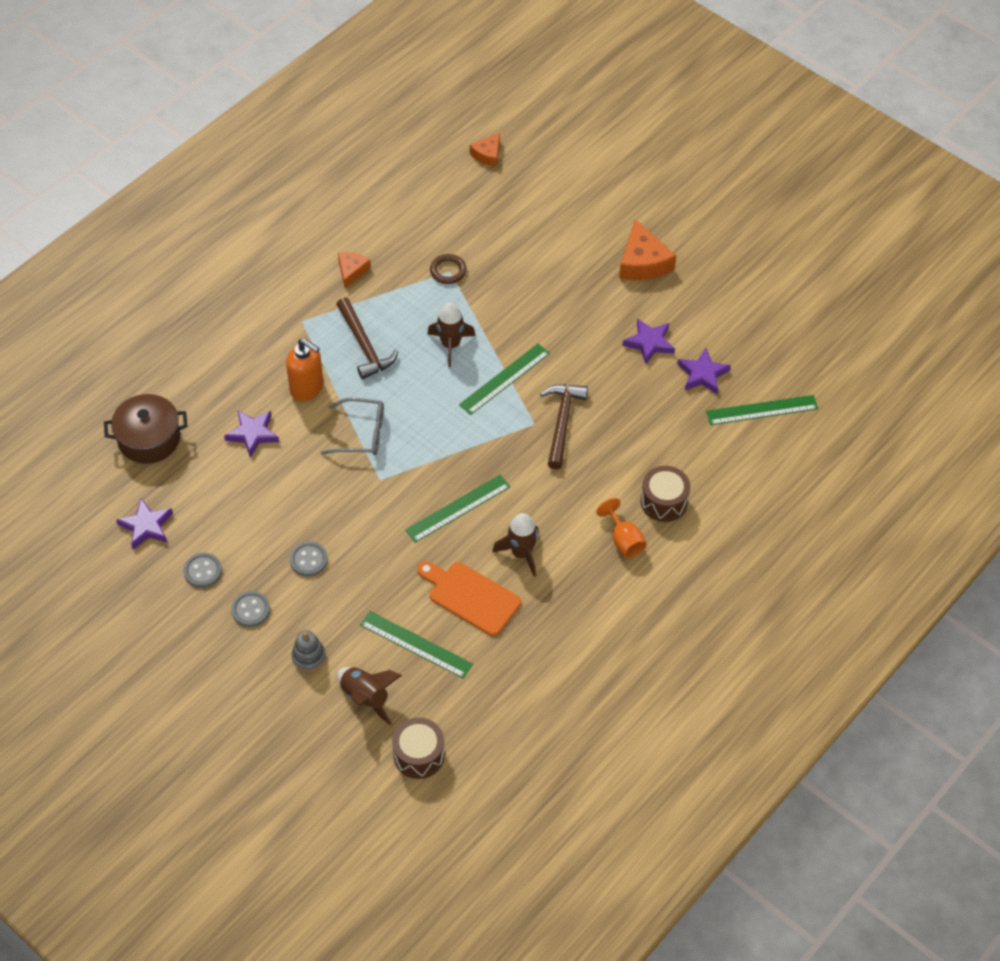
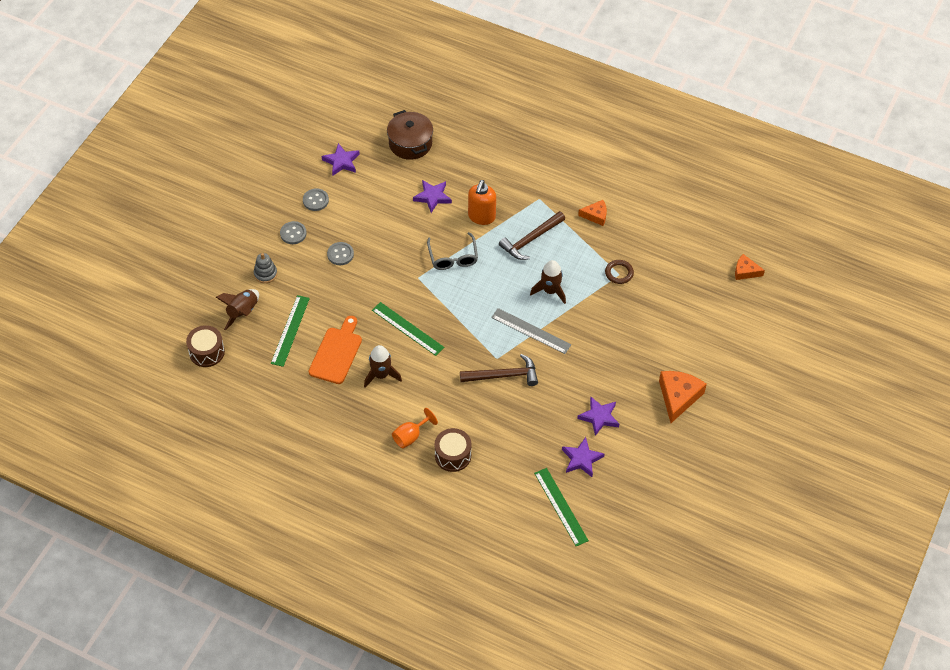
camera: 75 degrees right, 0 degrees up
green ruler [459,344,550,415] -> grey ruler [491,308,572,354]
orange cheese [619,219,676,280] -> orange cheese turned 135 degrees clockwise [659,371,707,423]

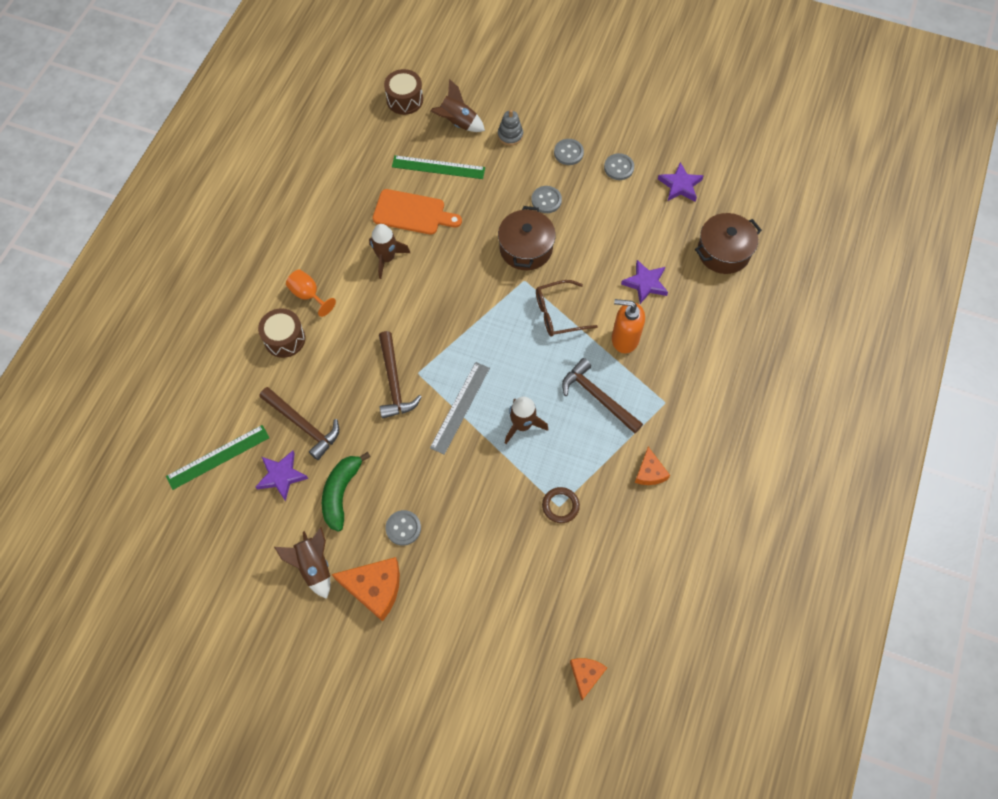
camera: 85 degrees right, 10 degrees up
green ruler [372,302,444,356] -> none
grey glasses [427,232,478,270] -> brown glasses [536,280,598,337]
purple star [577,397,619,436] -> green banana [322,452,370,532]
none -> brown hammer [259,387,339,460]
none -> brown rocket [274,527,330,599]
none -> grey button [385,510,421,546]
none -> brown pot [498,206,556,270]

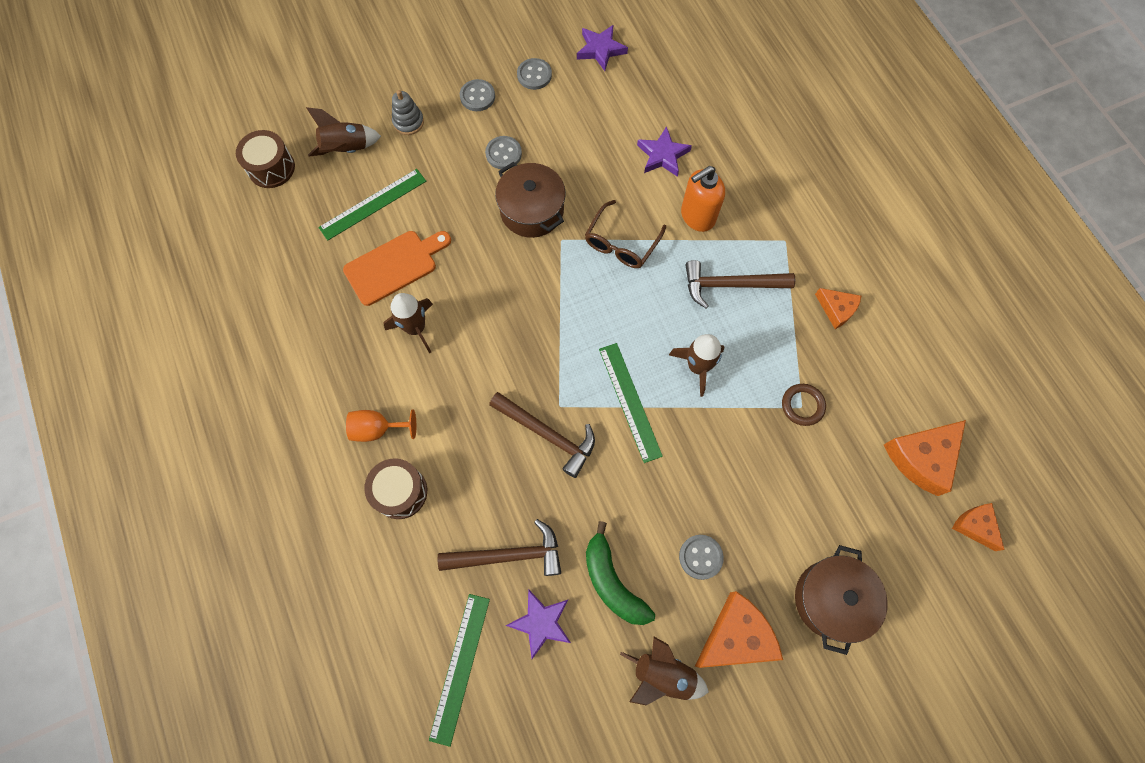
camera: 45 degrees left, 5 degrees up
grey ruler [430,362,490,455] -> green ruler [599,343,663,463]
brown pot [695,213,762,274] -> brown pot moved to [795,545,888,655]
none -> orange cheese [884,420,966,496]

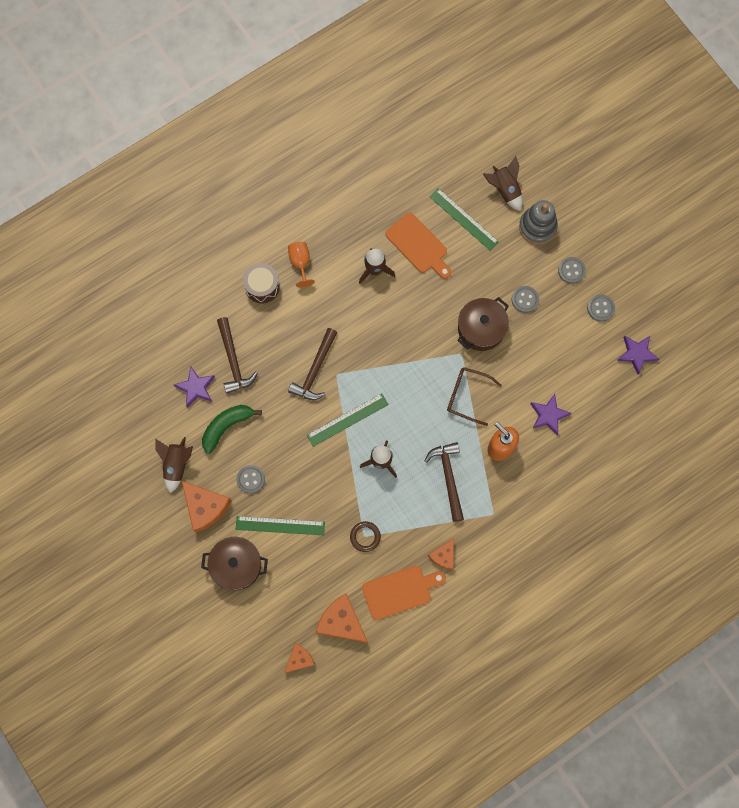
camera: 80 degrees right, 5 degrees up
brown drum [236,130,295,188] -> none
grey stacking toy [392,90,424,135] -> grey stacking toy [519,200,558,244], size x1.61
green ruler [429,594,490,747] -> green ruler moved to [236,516,325,535]
none -> orange cutting board [362,566,446,620]

